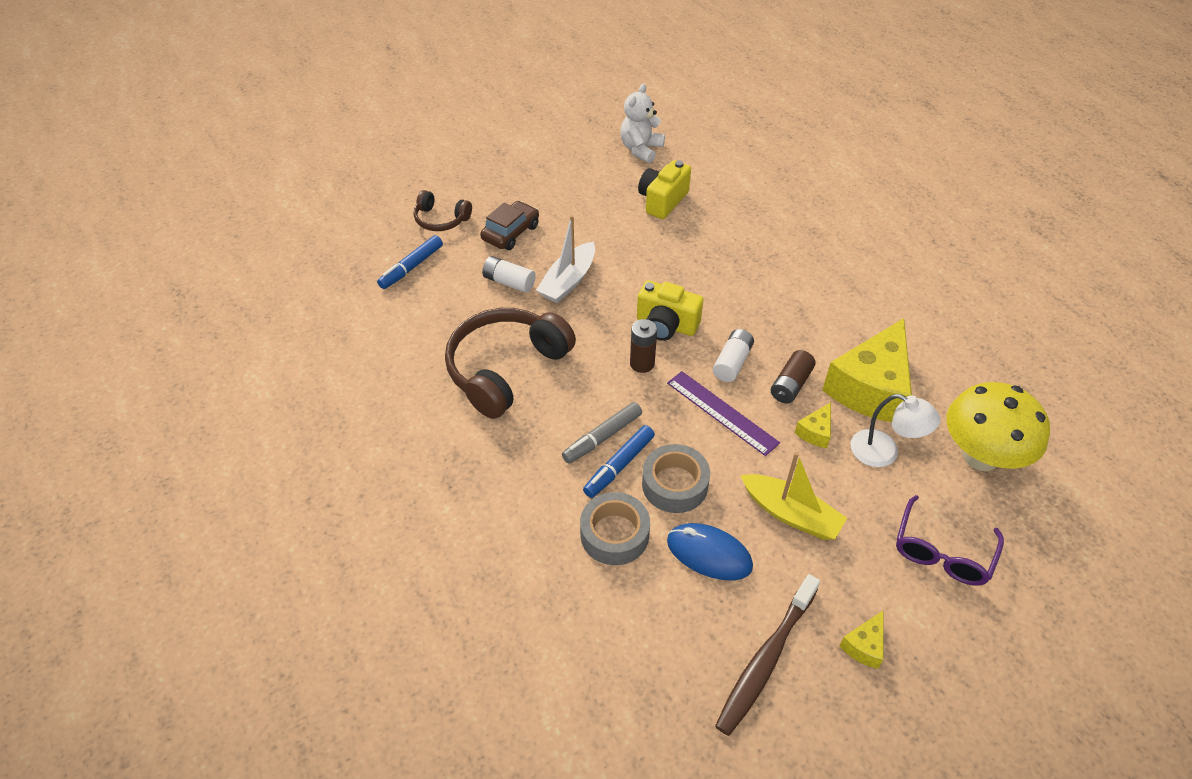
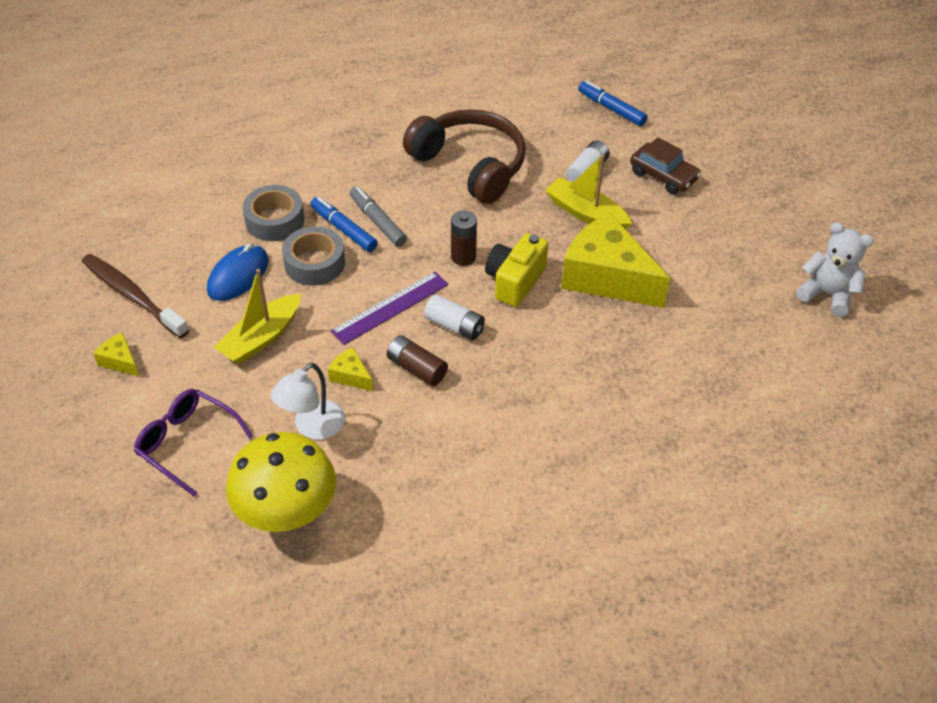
camera: 95 degrees right, 0 degrees up
brown headphones [414,190,472,231] -> none
white boat [536,215,595,303] -> yellow boat [545,154,632,229]
yellow camera [638,160,691,219] -> none
yellow cheese [822,318,912,422] -> yellow cheese moved to [561,213,671,308]

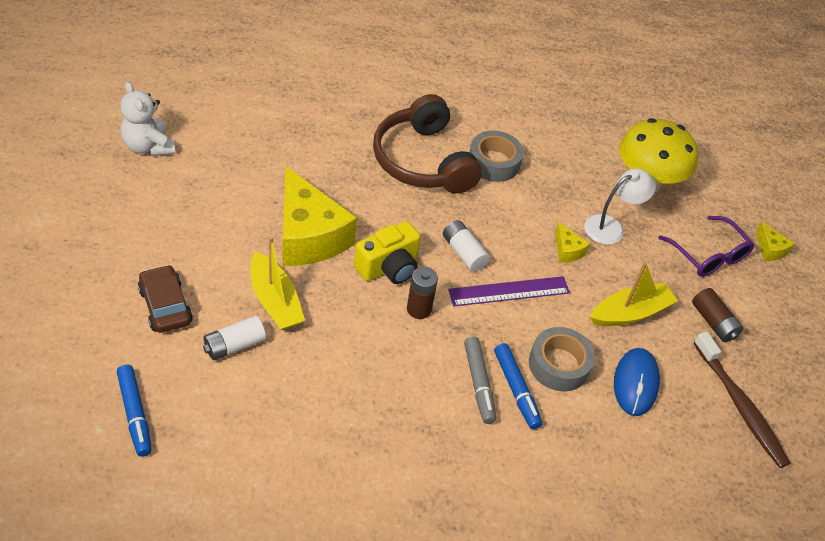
camera: 160 degrees left, 0 degrees up
yellow cheese [93,333,139,376] -> yellow cheese moved to [756,222,795,261]
blue mouse [207,244,269,301] -> blue mouse turned 45 degrees counterclockwise [614,348,660,416]
grey tape [243,185,304,241] -> grey tape moved to [469,131,524,182]
brown battery [387,335,448,386] -> brown battery moved to [692,288,743,342]
brown headphones [403,109,526,204] -> brown headphones moved to [373,94,482,193]

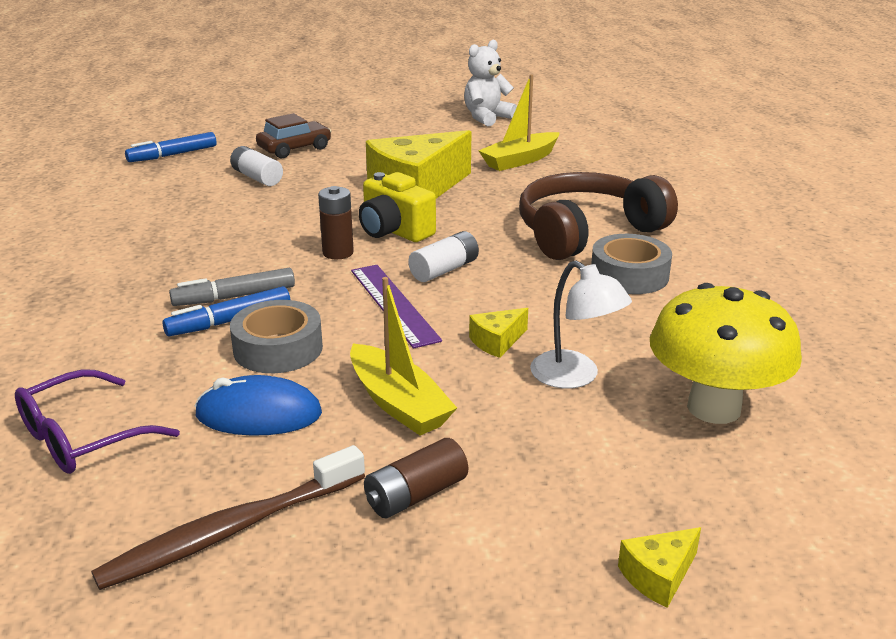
camera: 85 degrees right, 20 degrees down
yellow boat [251,237,305,330] -> yellow boat moved to [478,74,560,171]
purple glasses [658,216,754,277] -> purple glasses moved to [15,369,180,474]

